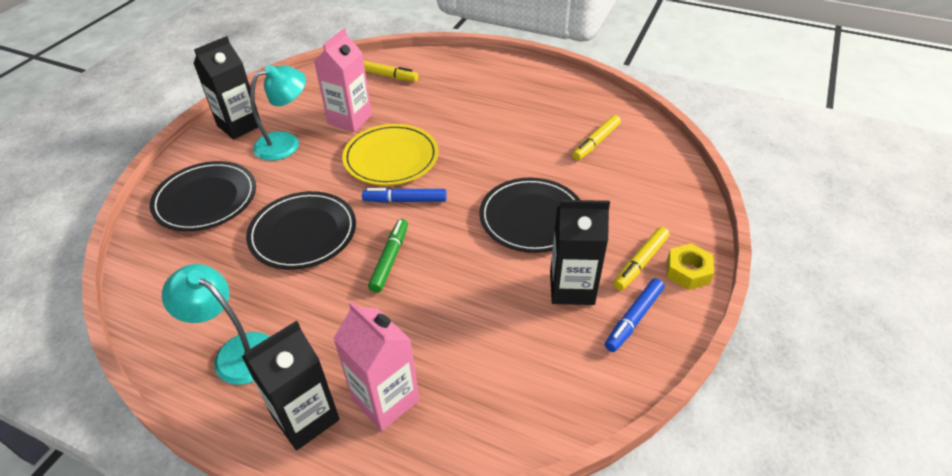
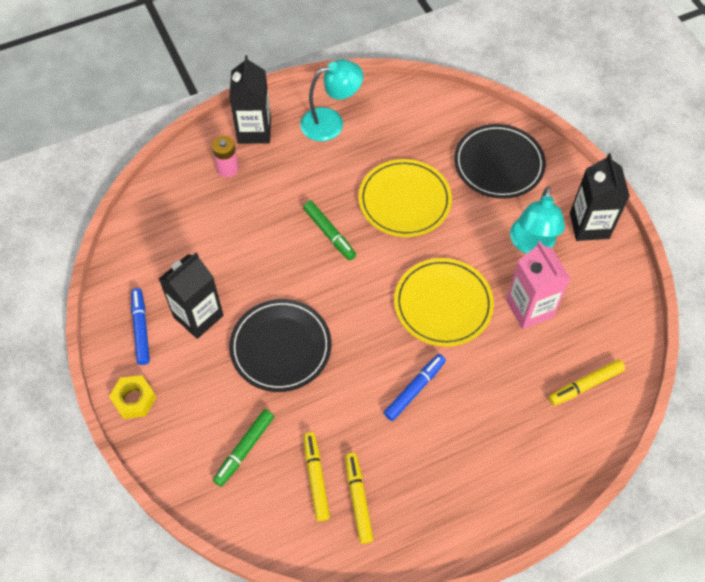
camera: 130 degrees right, 15 degrees up
black plate [246,191,356,270] -> yellow plate [359,159,452,237]
pink carton [333,301,420,431] -> pink battery [212,136,239,177]
blue marker [362,188,447,203] -> blue marker moved to [384,354,446,421]
yellow marker [613,227,670,290] -> yellow marker moved to [345,453,374,544]
none -> green marker [213,409,274,487]

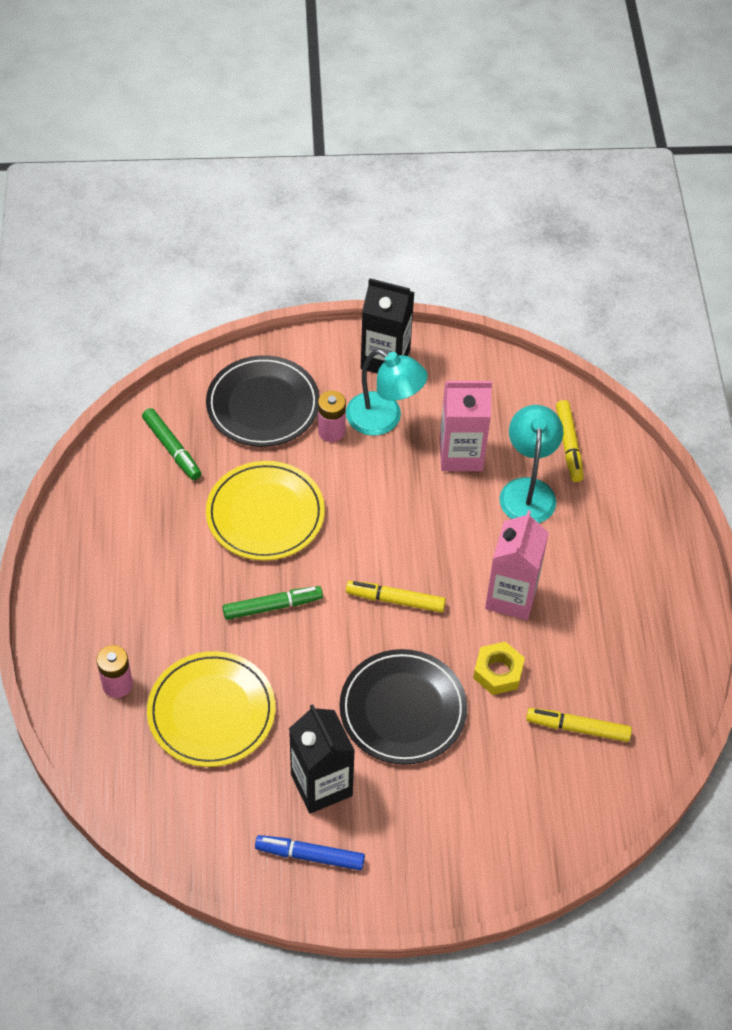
camera: 70 degrees left, 5 degrees down
yellow nut [109,375,156,419] -> yellow nut moved to [473,641,525,695]
green marker [213,409,274,487] -> green marker moved to [142,408,201,480]
black carton [229,55,271,144] -> none
turquoise lamp [300,59,363,141] -> turquoise lamp moved to [499,405,564,523]
yellow marker [345,453,374,544] -> yellow marker moved to [346,581,446,613]
blue marker [384,354,446,421] -> pink carton [485,510,549,620]
yellow plate [394,258,494,347] -> yellow plate moved to [147,651,275,767]
none -> pink battery [318,391,346,442]

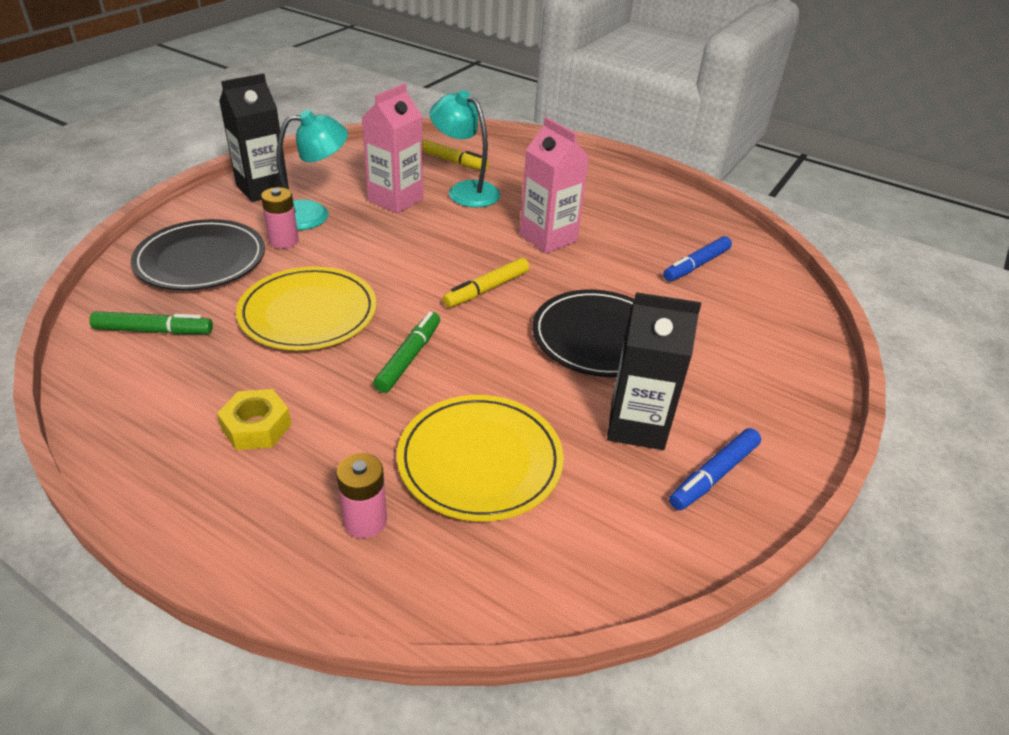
camera: 55 degrees left, 15 degrees down
yellow nut [473,641,525,695] -> yellow nut moved to [217,389,291,450]
yellow marker [526,708,632,742] -> blue marker [663,236,732,281]

